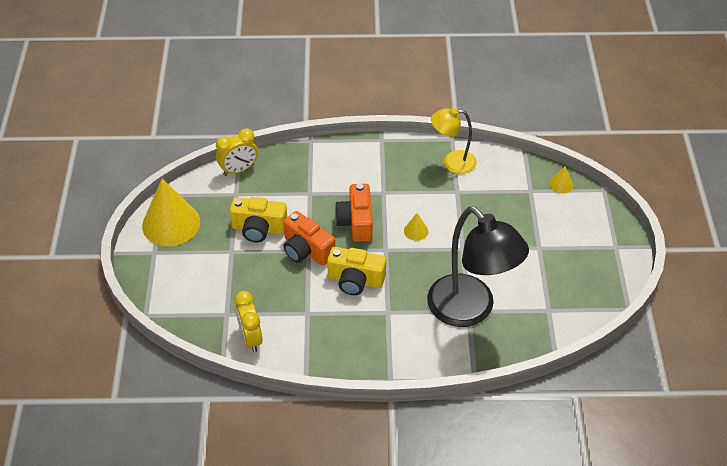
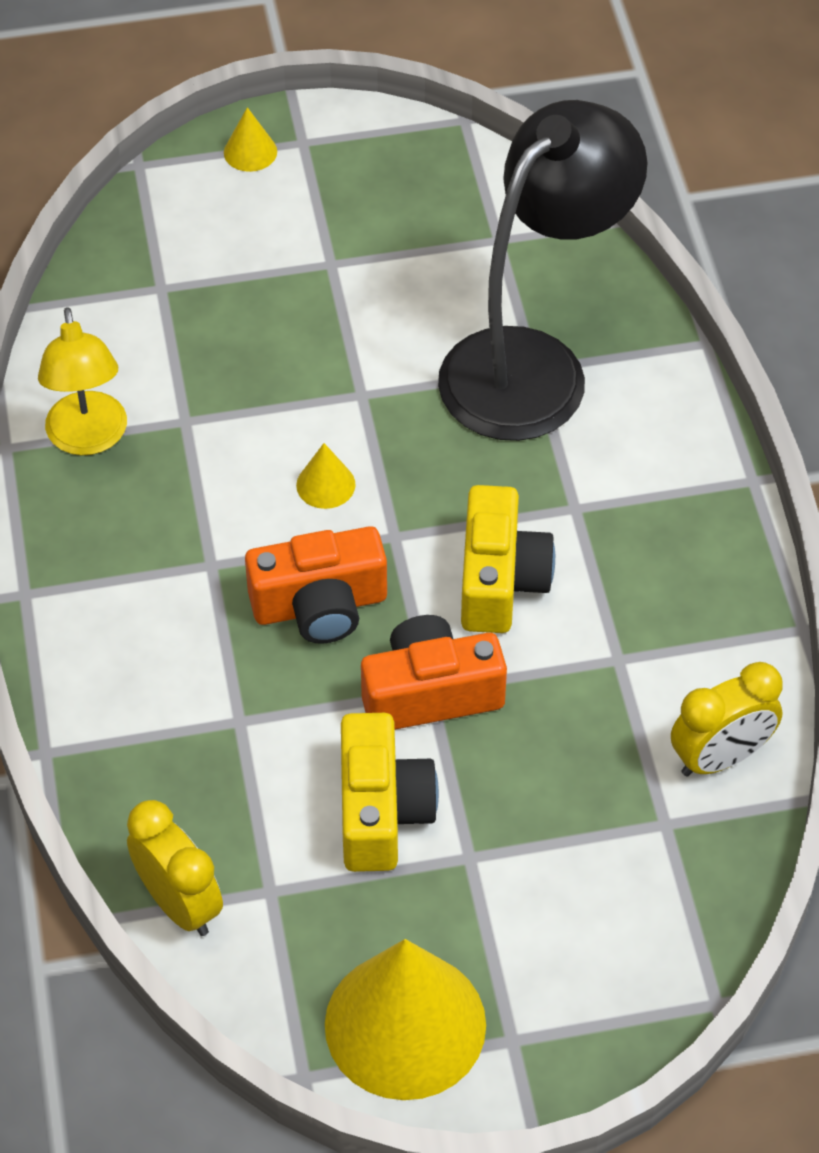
camera: 100 degrees left, 5 degrees up
orange camera [283,211,336,266] -> orange camera turned 135 degrees counterclockwise [361,615,507,730]
yellow cone [549,166,573,193] -> yellow cone moved to [224,107,277,172]

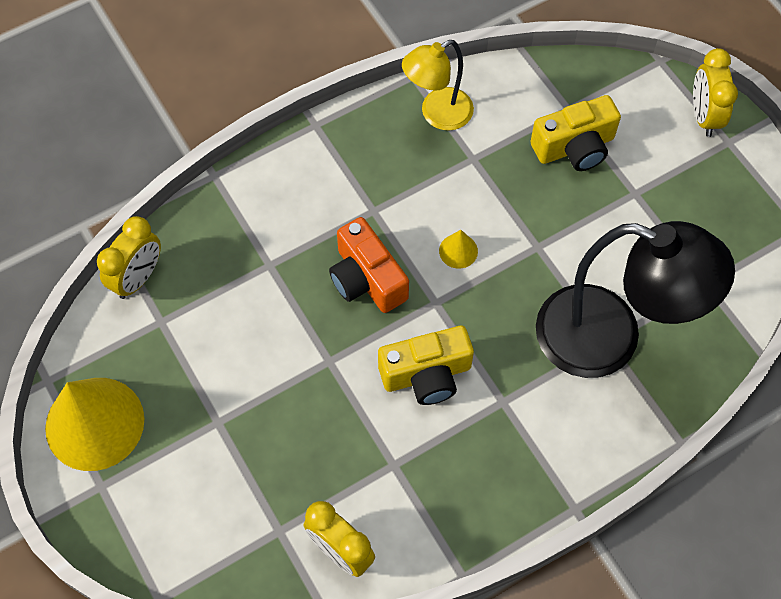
camera: 70 degrees right, 10 degrees up
yellow cone [224,107,277,172] -> yellow clock [693,48,738,137]
yellow camera [341,713,439,872] -> yellow camera moved to [530,95,621,171]
orange camera [361,615,507,730] -> none

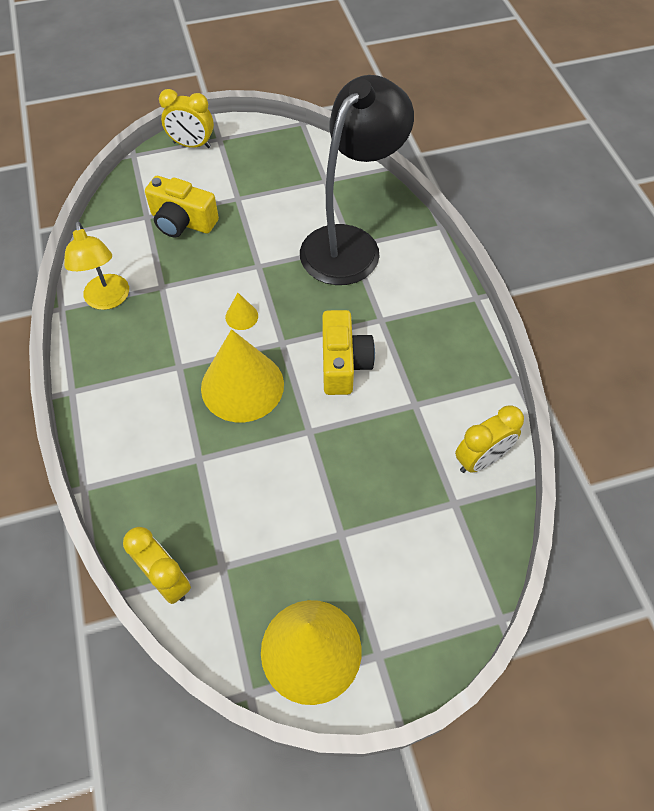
camera: 75 degrees left, 5 degrees down
orange camera [329,217,409,313] -> yellow cone [201,329,284,422]
yellow camera [530,95,621,171] -> yellow camera turned 120 degrees clockwise [145,176,219,237]

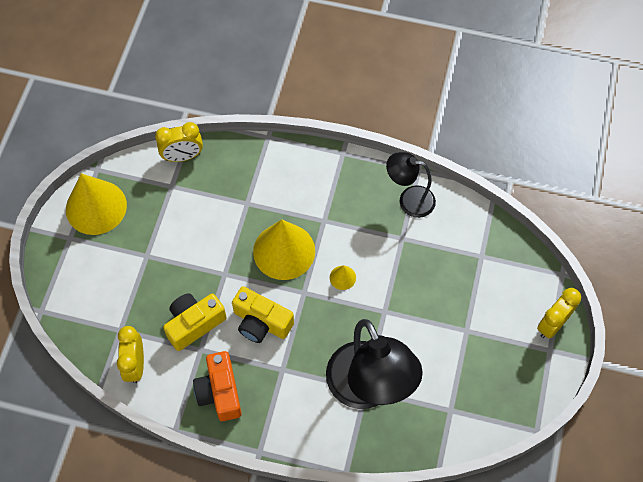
camera: 120 degrees right, 5 degrees up
yellow lamp [64,221,129,310] -> black lamp [386,152,436,218]
yellow camera [145,176,219,237] -> yellow camera moved to [163,293,227,351]
none -> orange camera [193,351,242,421]

